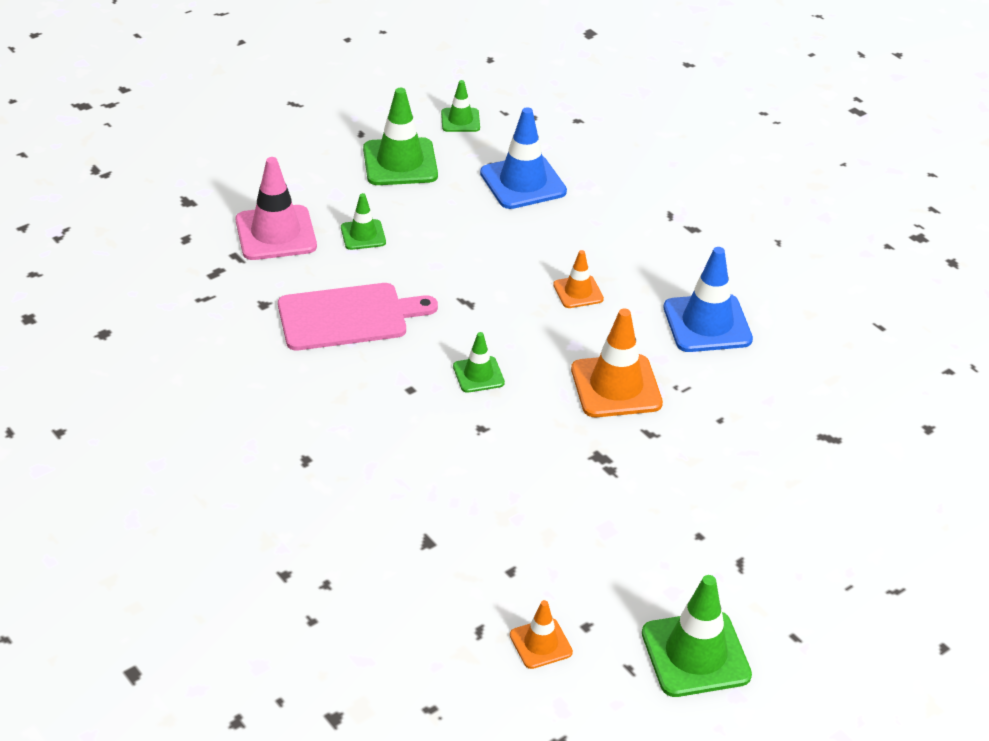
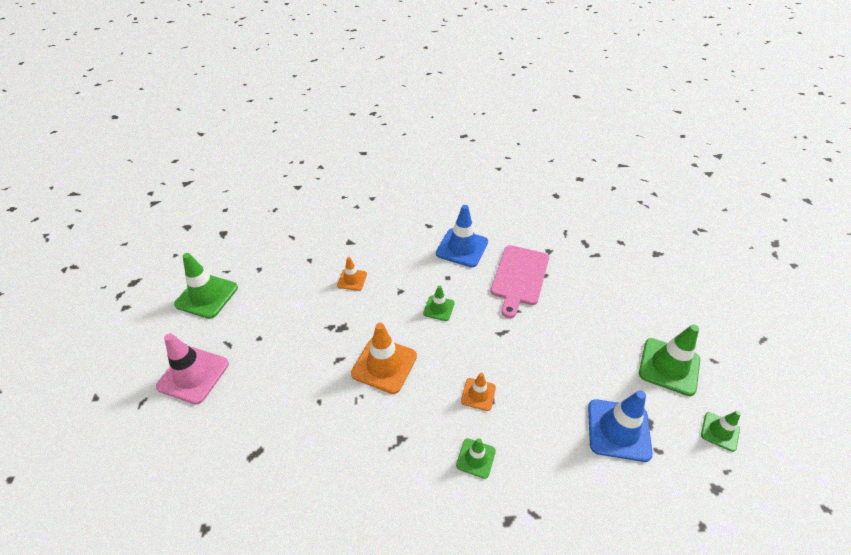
camera: 125 degrees right, 5 degrees up
pink traffic cone [235,157,317,260] -> pink traffic cone moved to [156,333,229,404]
green traffic cone [341,193,386,250] -> green traffic cone moved to [456,438,496,479]
orange traffic cone [510,600,573,669] -> orange traffic cone moved to [337,257,367,291]
blue traffic cone [664,247,753,352] -> blue traffic cone moved to [436,205,488,267]

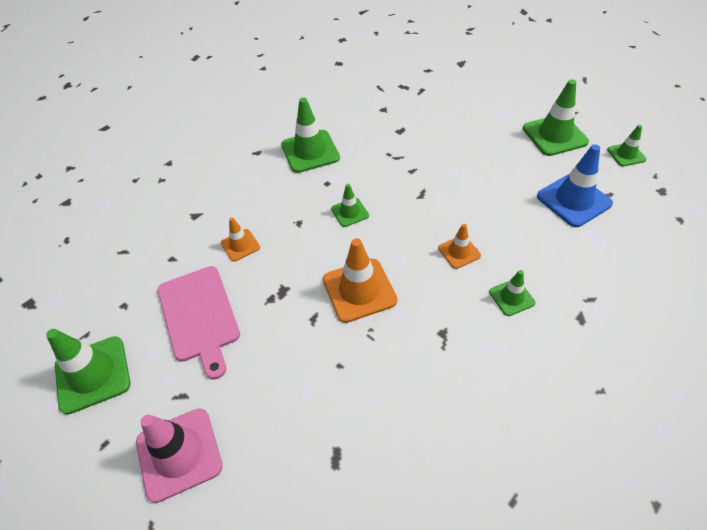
camera: 40 degrees left, 5 degrees up
blue traffic cone [436,205,488,267] -> green traffic cone [281,98,340,173]
pink cutting board [491,245,549,318] -> pink cutting board moved to [158,266,240,380]

